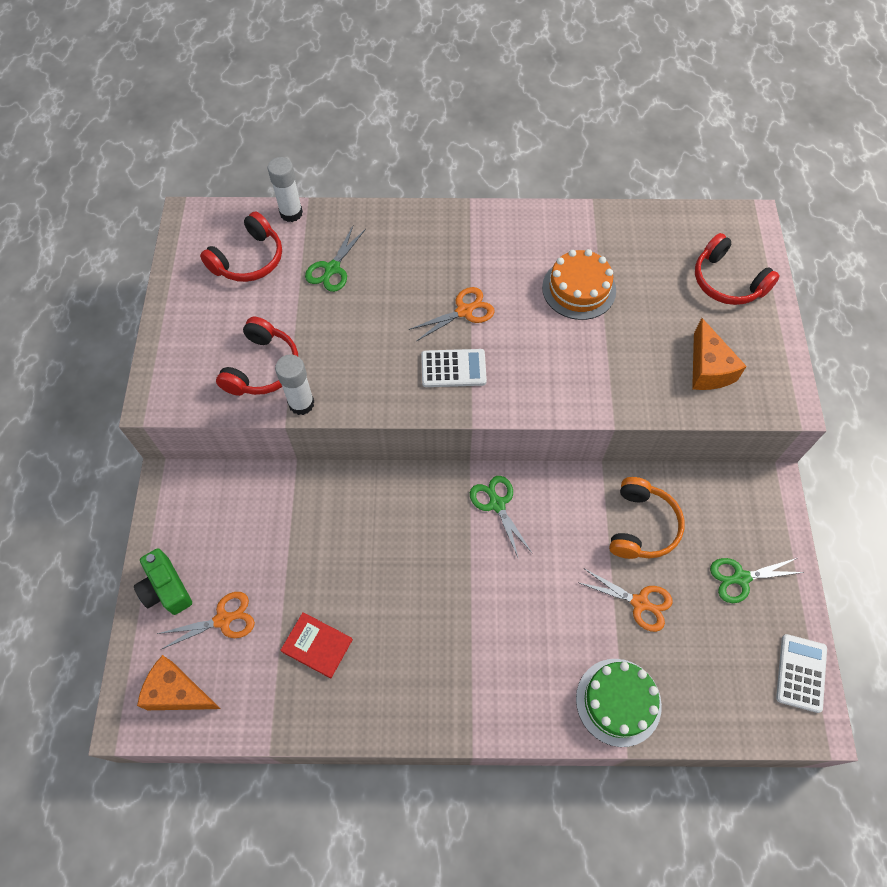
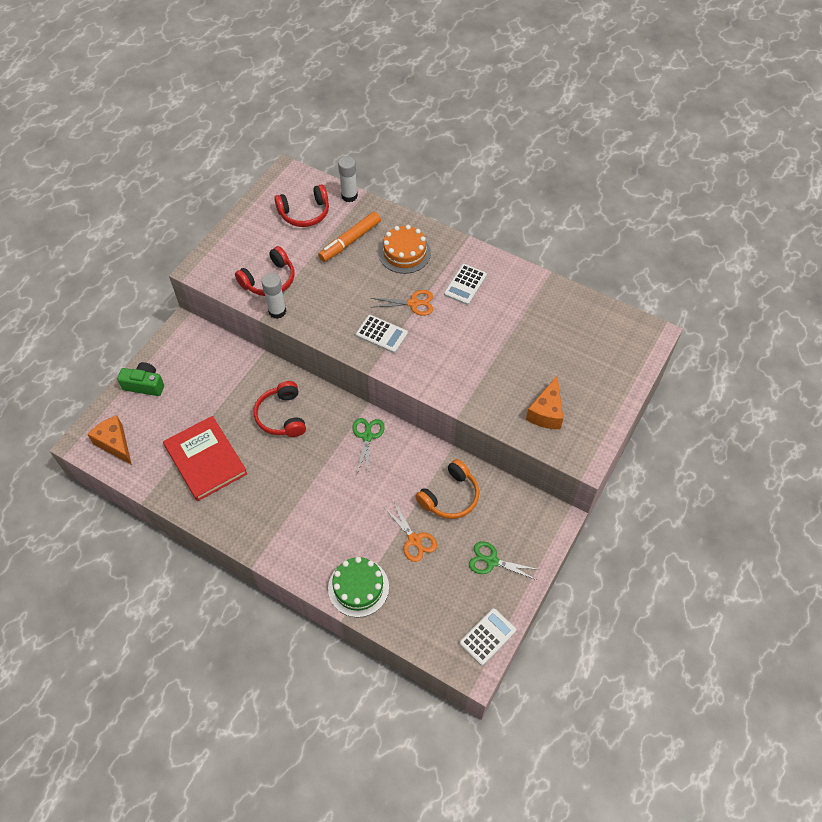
camera: 30 degrees right, 5 degrees down
green camera [134,548,192,615] -> green camera turned 105 degrees clockwise [117,362,164,396]
orange scissors [157,592,255,650] -> none
red book [280,612,353,678] -> red book [163,416,248,501], size x1.88
green scissors [305,226,366,292] -> orange marker [318,212,381,262]
orange cake [542,249,616,320] -> orange cake moved to [379,225,431,274]
red headphones [695,233,780,305] -> red headphones moved to [254,381,306,437]
none -> white calculator [444,264,487,305]

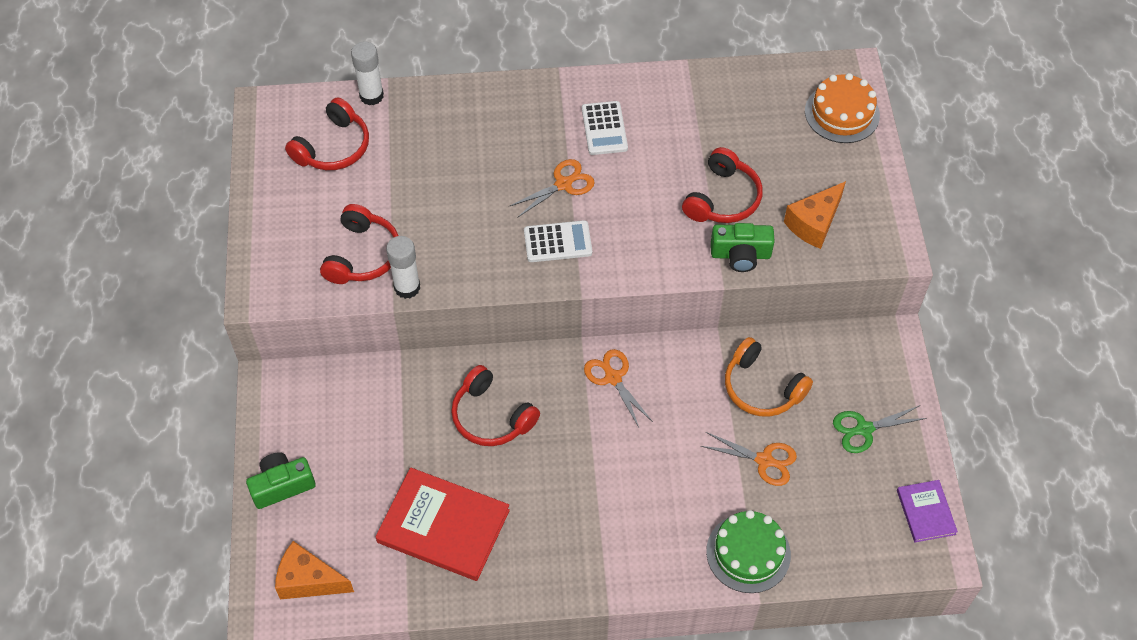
camera: 35 degrees left, 0 degrees up
orange marker [318,212,381,262] -> none
green scissors [352,418,385,473] -> orange scissors [584,349,653,427]
orange cake [379,225,431,274] -> orange cake moved to [805,73,880,143]
orange headphones [415,459,479,519] -> orange headphones turned 120 degrees clockwise [725,337,813,417]
white calculator [459,608,516,666] -> purple book [897,480,958,542]
orange cheese [526,376,563,429] -> orange cheese turned 60 degrees clockwise [784,181,846,249]
none -> red headphones [682,147,763,223]
none -> green camera [711,223,775,272]

